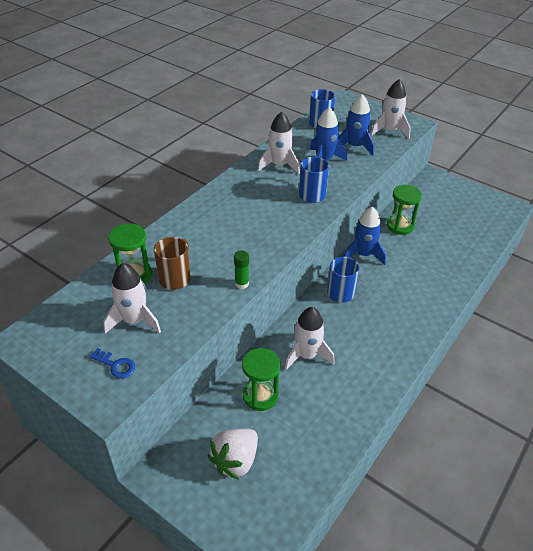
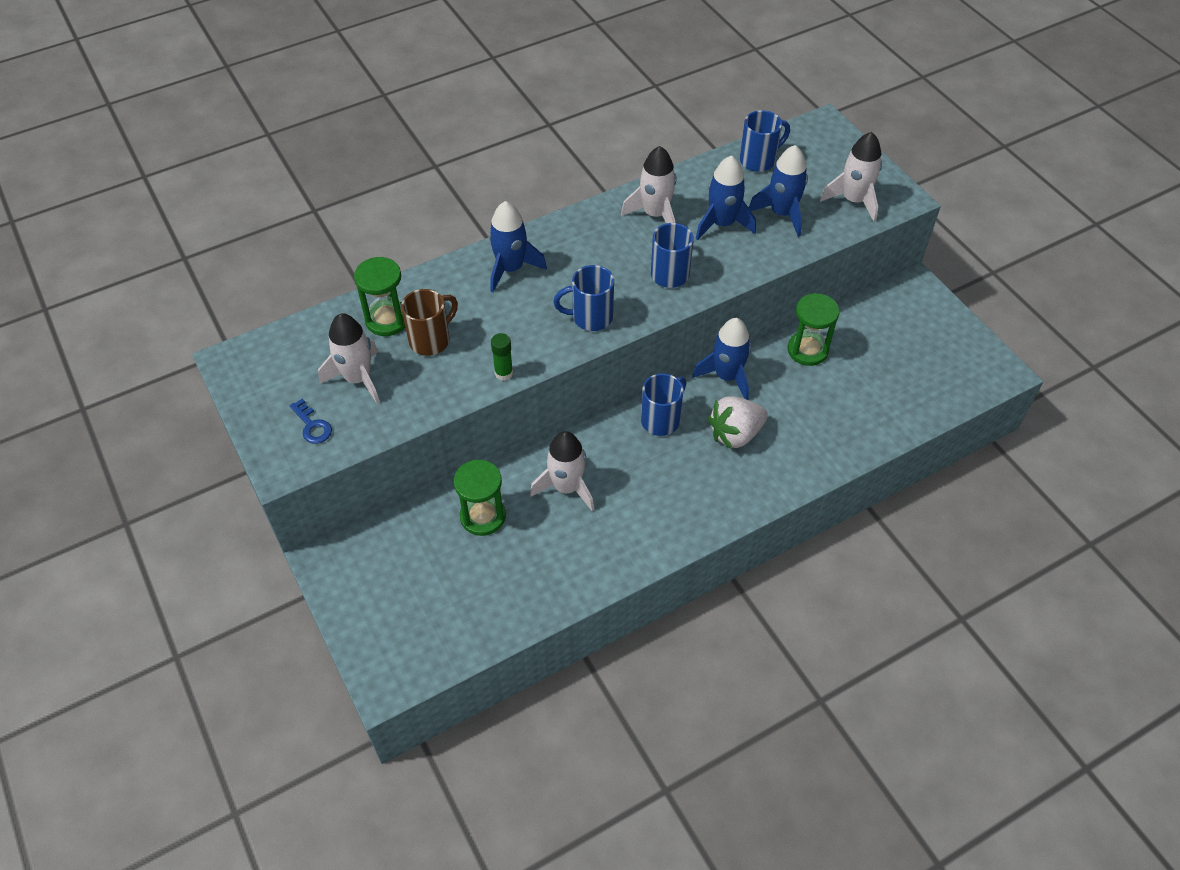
camera: 25 degrees right, 10 degrees up
white strawberry [207,428,258,480] -> white strawberry moved to [708,396,768,449]
none -> blue rocket [489,201,547,292]
none -> blue mug [553,265,614,331]

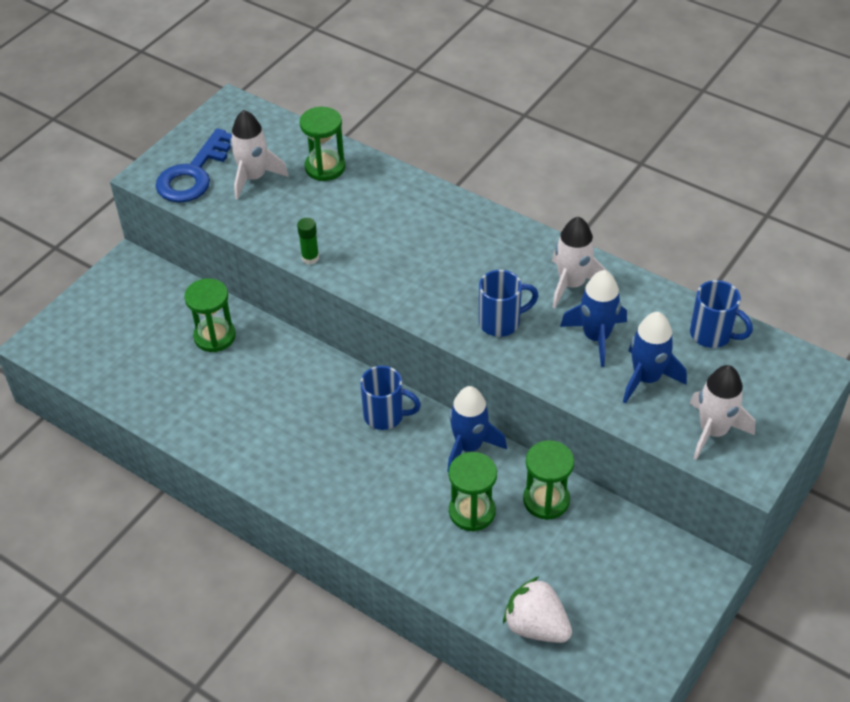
camera: 65 degrees right, 5 degrees down
blue key [290,399,332,444] -> blue key [156,128,232,203], size x2.15
brown mug [401,289,458,356] -> none
blue rocket [489,201,547,292] -> none
white rocket [530,431,594,511] -> none
blue mug [553,265,614,331] -> none
white strawberry [708,396,768,449] -> white strawberry moved to [503,576,572,643]
none -> green hourglass [449,452,497,532]

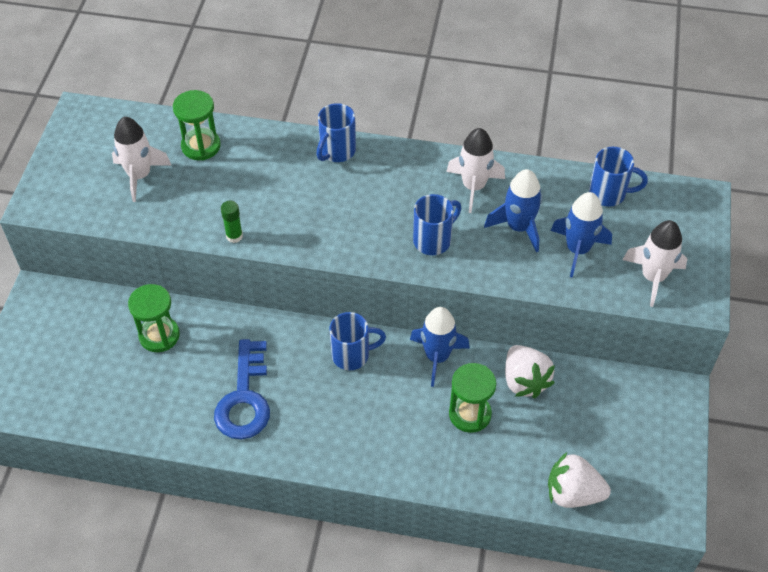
camera: 25 degrees left, 5 degrees up
blue key [156,128,232,203] -> blue key moved to [214,339,270,439]
green hourglass [523,440,574,520] -> white strawberry [505,345,555,398]
none -> blue mug [316,103,356,162]

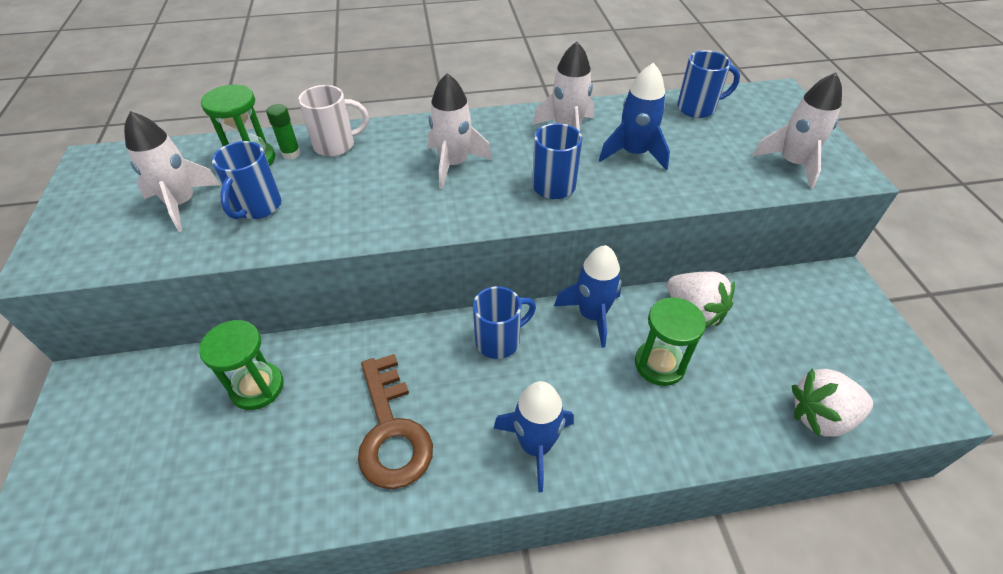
camera: 20 degrees left, 5 degrees down
blue key [214,339,270,439] -> brown key [358,354,433,489]
green glue stick [221,201,243,243] -> green glue stick moved to [266,104,301,160]
blue mug [316,103,356,162] -> blue mug moved to [212,141,281,219]
blue rocket [551,192,612,278] -> blue rocket moved to [494,381,574,492]
none -> white mug [298,85,369,157]
none -> white rocket [428,73,492,189]

